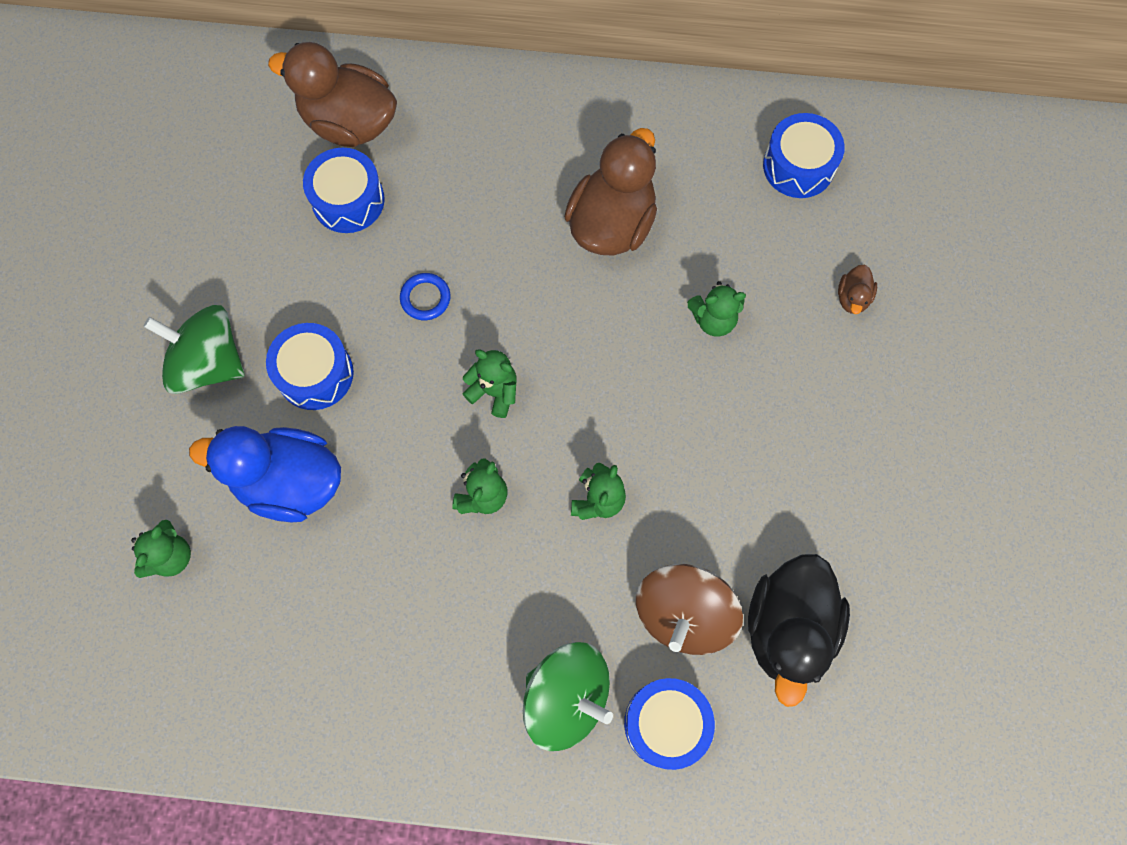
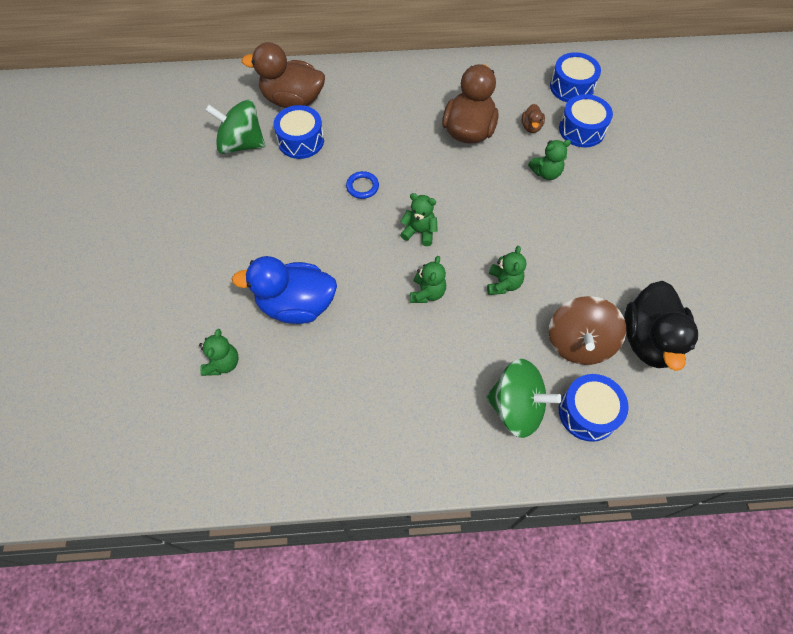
camera: 10 degrees left, 10 degrees down
green spinning top [144,305,245,394] -> green spinning top moved to [205,100,265,154]
blue drum [266,323,354,410] -> blue drum moved to [559,94,613,147]
brown duck [838,265,877,314] -> brown duck moved to [522,104,545,133]

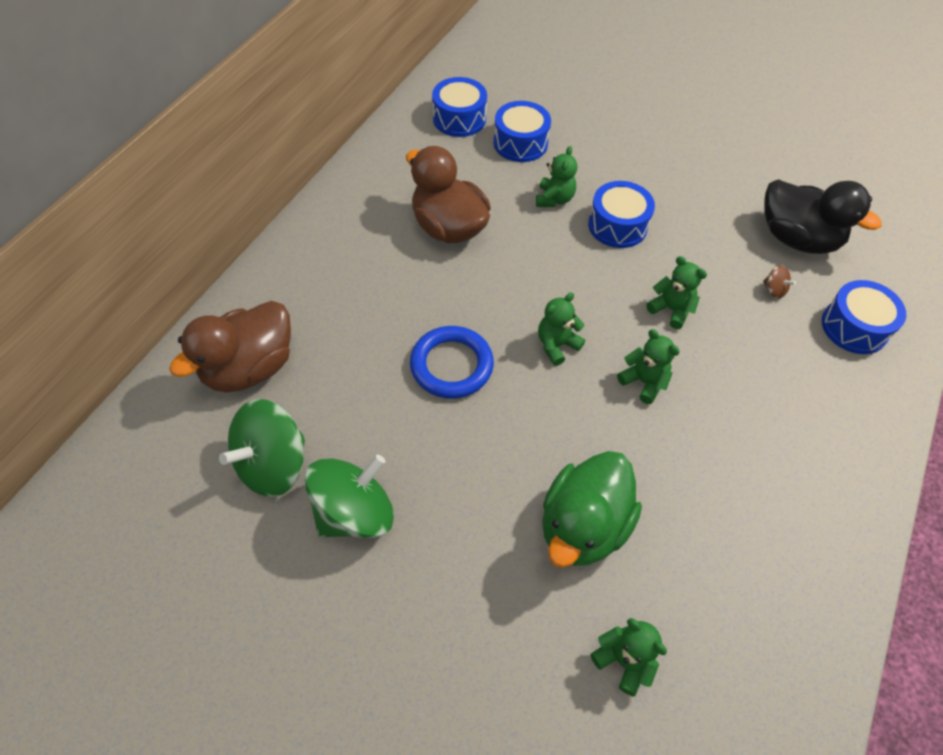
camera: 60 degrees left, 5 degrees down
blue duck [232,256,337,324] -> green duck [542,451,642,568]
blue drum [274,105,324,159] -> blue drum moved to [588,181,655,248]
blue ring [346,171,379,199] -> blue ring [410,326,494,399], size x1.81
green spinning top [486,359,562,438] -> green spinning top moved to [304,455,394,538]
brown duck [522,104,545,133] -> none
brown spinning top [549,296,626,365] -> brown spinning top [763,265,796,299], size x0.41

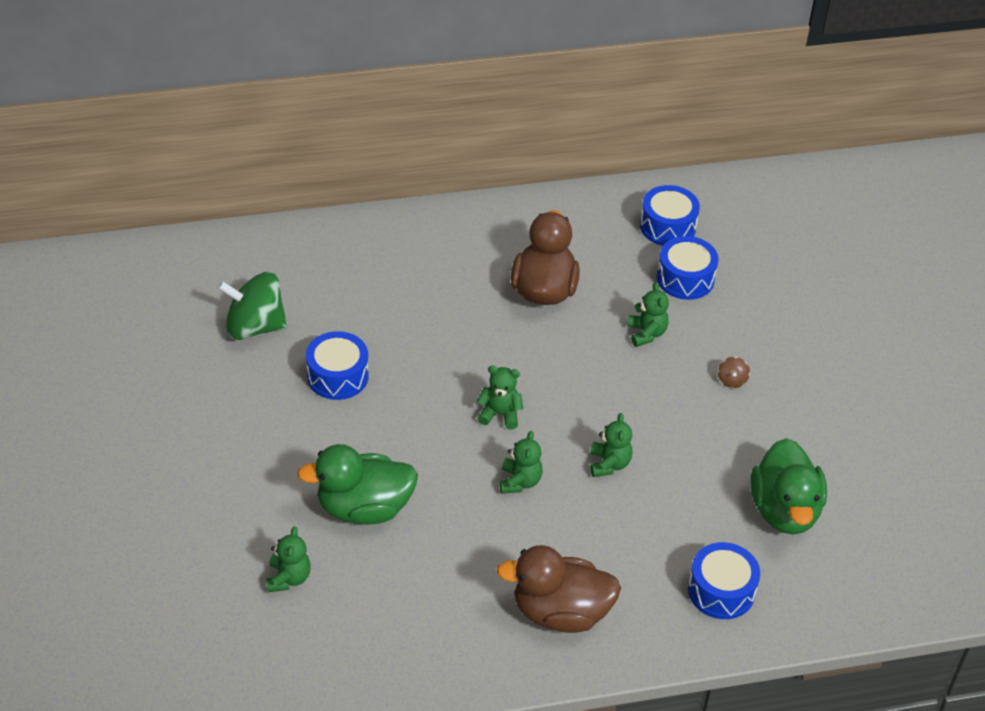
camera: 50 degrees right, 10 degrees down
brown duck [169,301,291,393] -> brown duck moved to [497,545,621,633]
green spinning top [304,455,394,538] -> none
blue ring [410,326,494,399] -> none
green teddy bear [536,146,577,207] -> green teddy bear turned 75 degrees counterclockwise [627,282,669,347]
blue drum [588,181,655,248] -> blue drum moved to [306,331,369,400]
brown spinning top [763,265,796,299] -> brown spinning top moved to [718,357,750,388]
black duck [764,179,882,254] -> green duck [750,438,827,534]

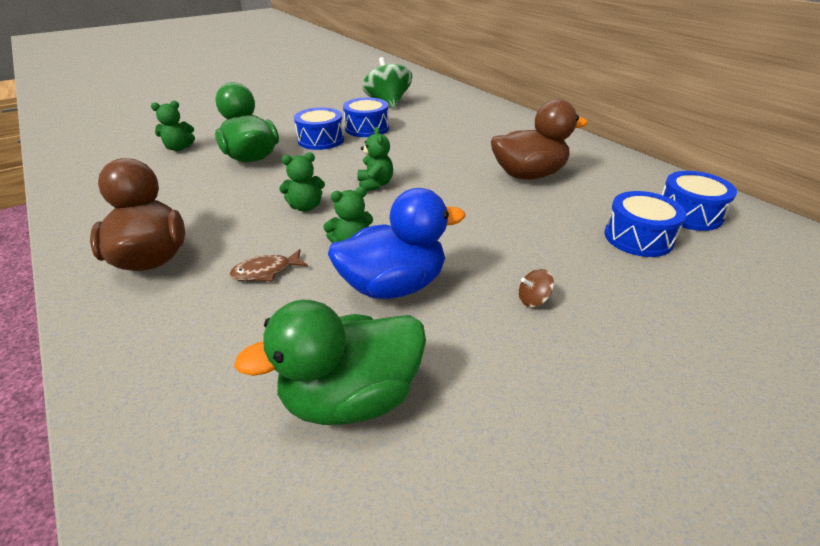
camera: 70 degrees right, 10 degrees down
green teddy bear [627,282,669,347] -> none
blue drum [688,542,760,619] -> blue drum moved to [294,107,344,150]
none -> brown fish [230,249,308,281]
none -> blue duck [328,188,466,299]

